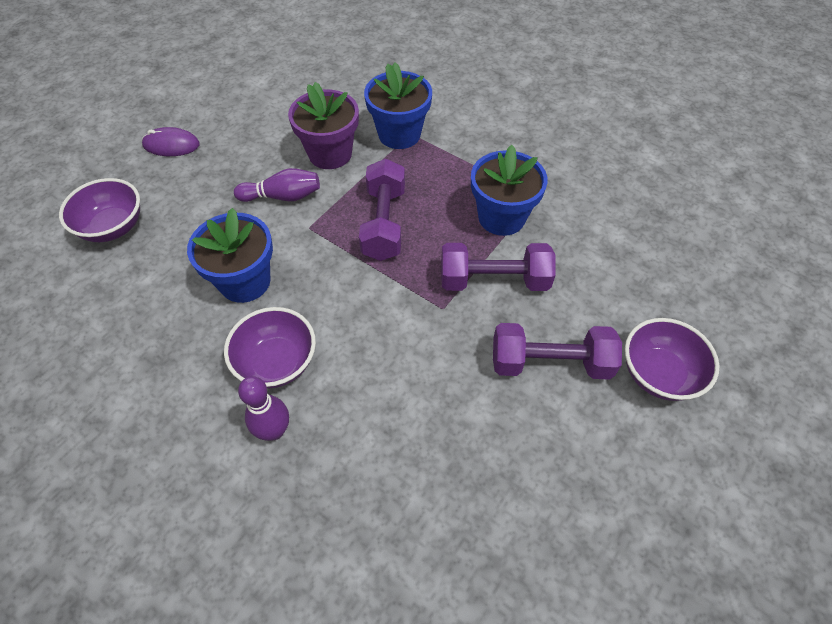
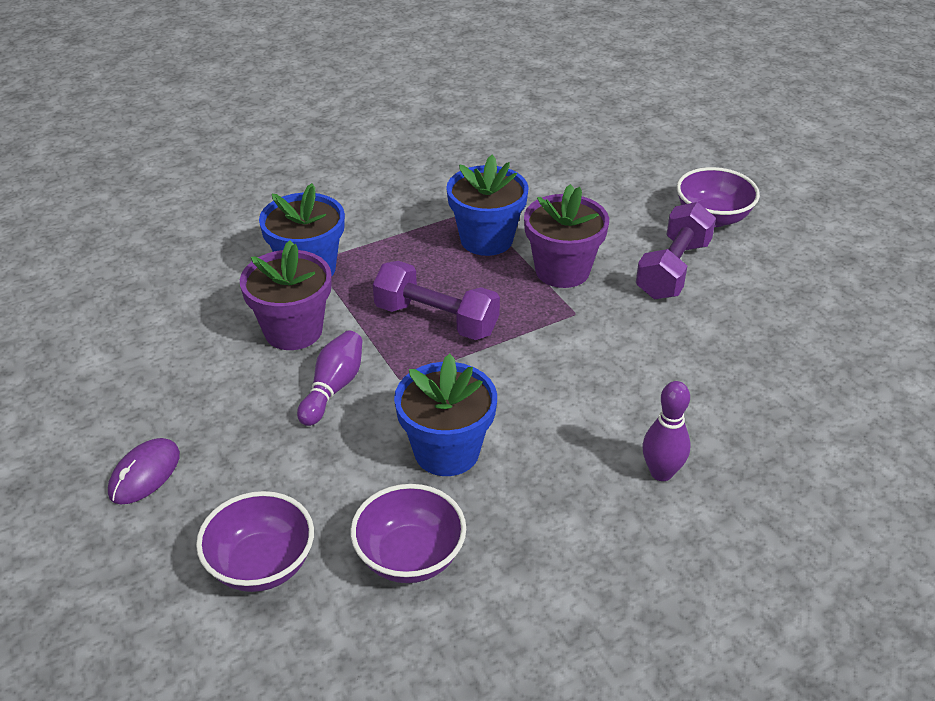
camera: 65 degrees left, 15 degrees down
purple bowl [224,307,316,388] -> purple bowl moved to [350,484,466,583]
purple dumbbell [441,243,556,291] -> purple flower pot [524,184,609,288]

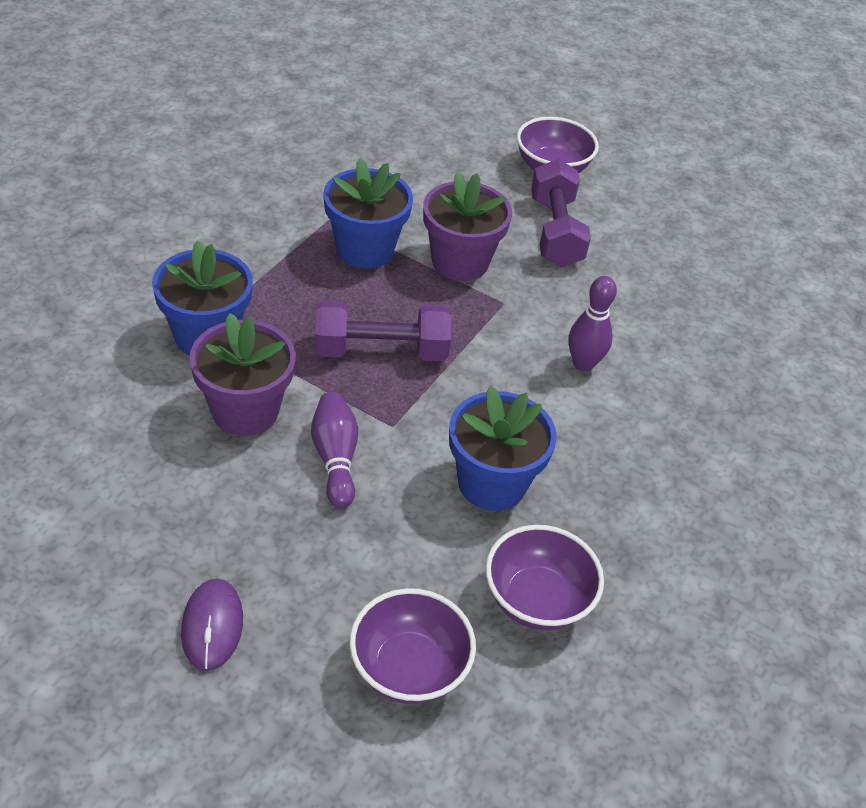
camera: 35 degrees left, 5 degrees up
purple bowling pin [643,381,690,481] -> purple bowling pin moved to [569,276,617,372]

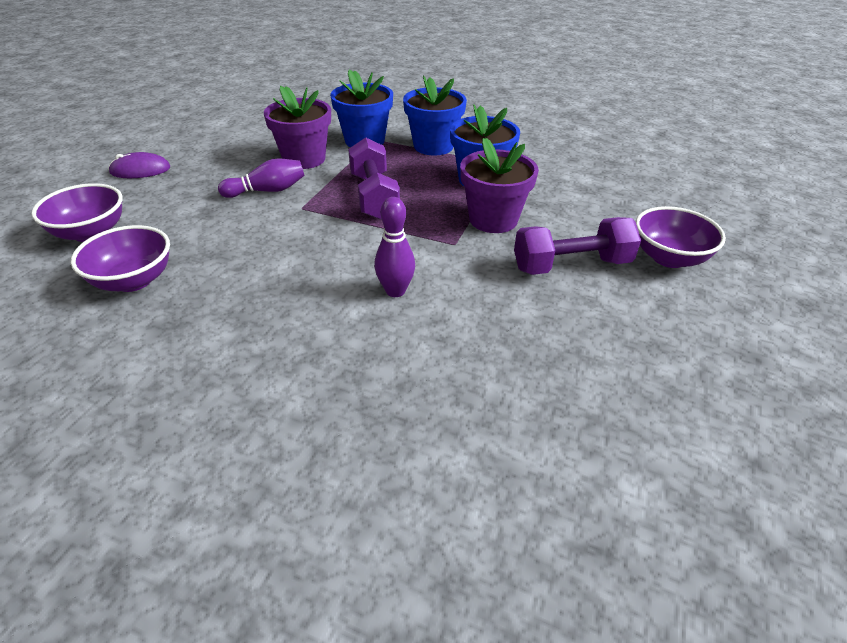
camera: 85 degrees right, 5 degrees down
blue flower pot [449,386,557,511] -> blue flower pot moved to [403,75,467,155]

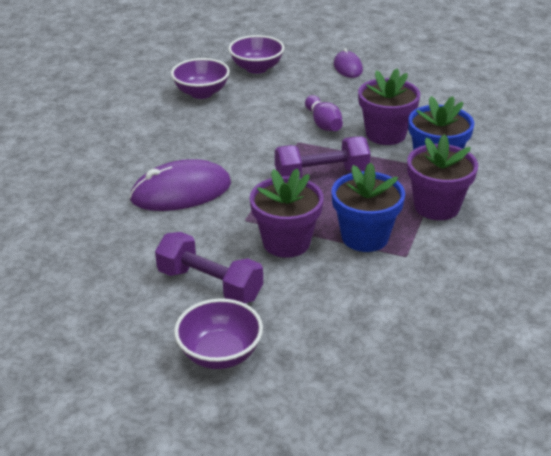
camera: 90 degrees right, 5 degrees down
purple bowling pin [374,197,415,297] -> purple mouse [130,159,231,211]
blue flower pot [403,75,467,155] -> purple flower pot [407,134,478,220]
purple dumbbell [514,217,641,275] -> purple dumbbell turned 45 degrees counterclockwise [155,232,263,303]

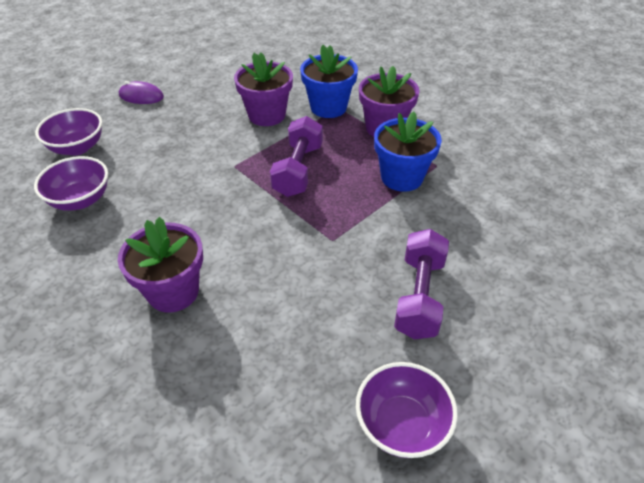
camera: 65 degrees left, 10 degrees up
purple mouse [130,159,231,211] -> none
purple dumbbell [155,232,263,303] -> purple dumbbell turned 45 degrees counterclockwise [394,229,449,339]
purple bowl [174,298,263,369] -> purple bowl moved to [356,362,458,458]
purple flower pot [250,168,324,258] -> purple flower pot moved to [118,217,203,313]
purple bowling pin [305,95,343,131] -> none

